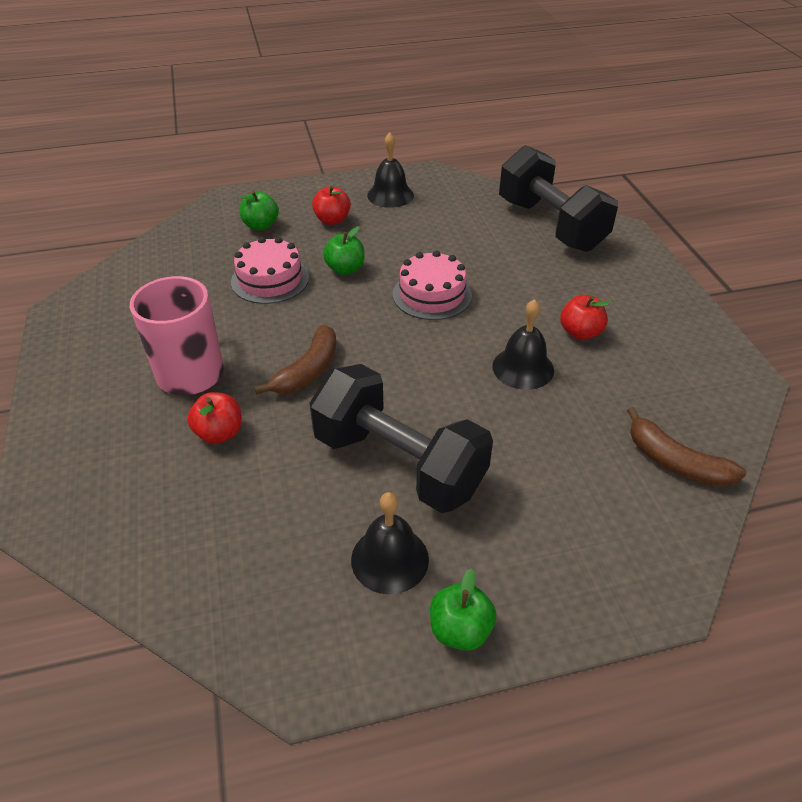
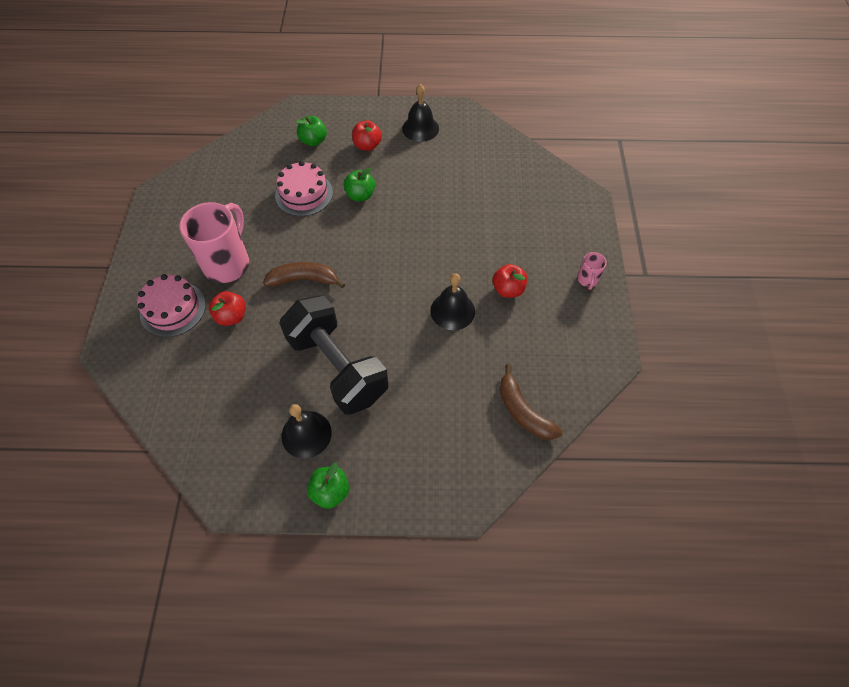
camera: 15 degrees right, 15 degrees up
brown banana [254,325,336,395] -> brown banana turned 135 degrees counterclockwise [263,262,345,289]
pink cake [393,250,472,320] -> pink cake moved to [137,274,206,337]
black dumbbell [499,145,618,252] -> none
none -> pink mug [577,252,607,290]

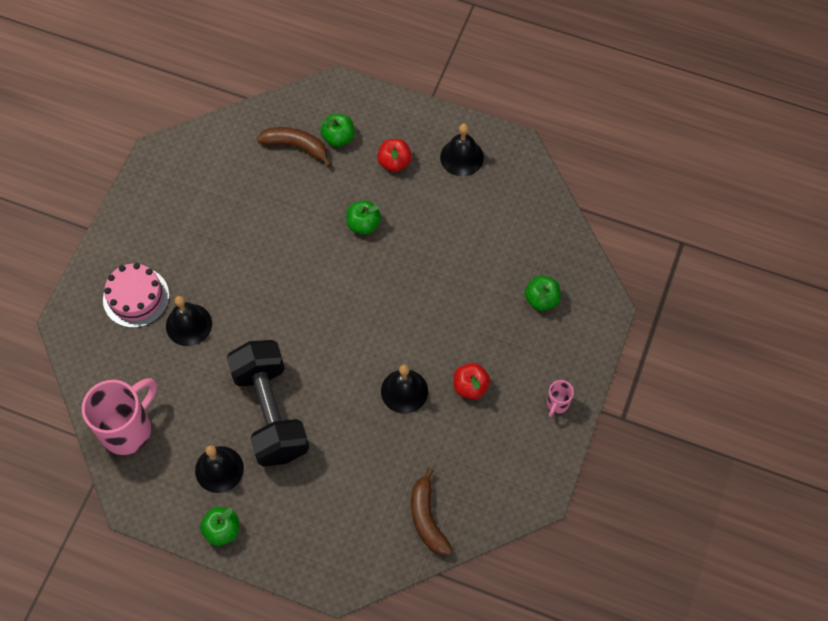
camera: 20 degrees right, 5 degrees up
pink mug [179,202,249,283] -> pink mug moved to [82,378,157,455]
red apple [209,291,246,326] -> black bell [166,296,212,346]
brown banana [263,262,345,289] -> brown banana moved to [257,127,331,167]
pink cake [275,161,333,216] -> none
none -> green apple [525,276,561,311]

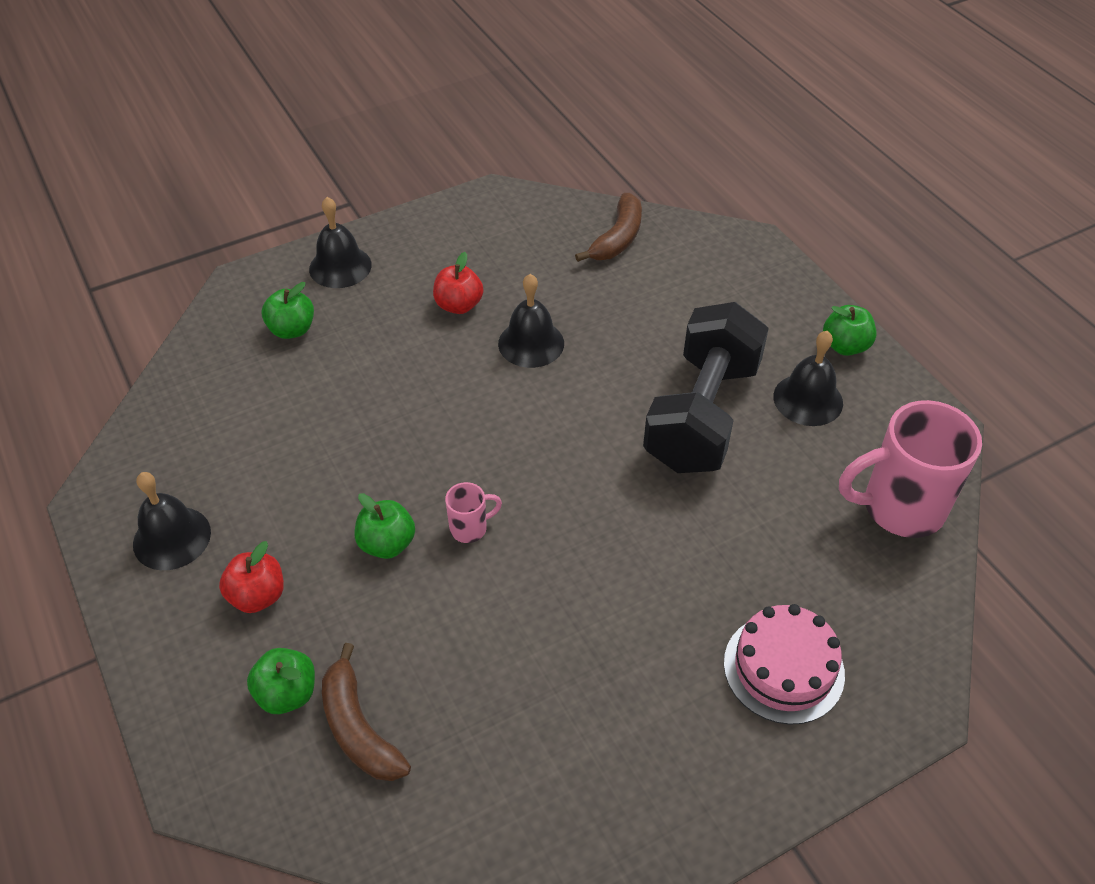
camera: 140 degrees left, 15 degrees down
black bell [166,296,212,346] -> black bell moved to [309,197,372,288]
pink mug [547,380,574,417] -> pink mug moved to [445,482,502,543]

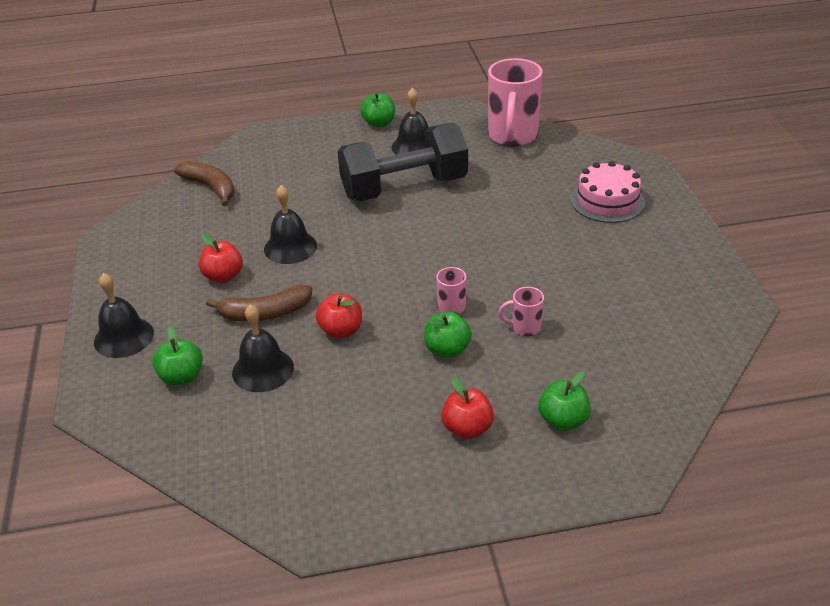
camera: 70 degrees left, 10 degrees down
black bell [133,472,211,570] -> black bell moved to [232,304,294,392]
brown banana [322,643,411,781] -> brown banana moved to [206,285,312,322]
black dumbbell [643,302,769,473] -> black dumbbell turned 60 degrees counterclockwise [337,123,468,201]
none -> red apple [316,294,362,339]
none -> pink mug [498,287,544,336]

